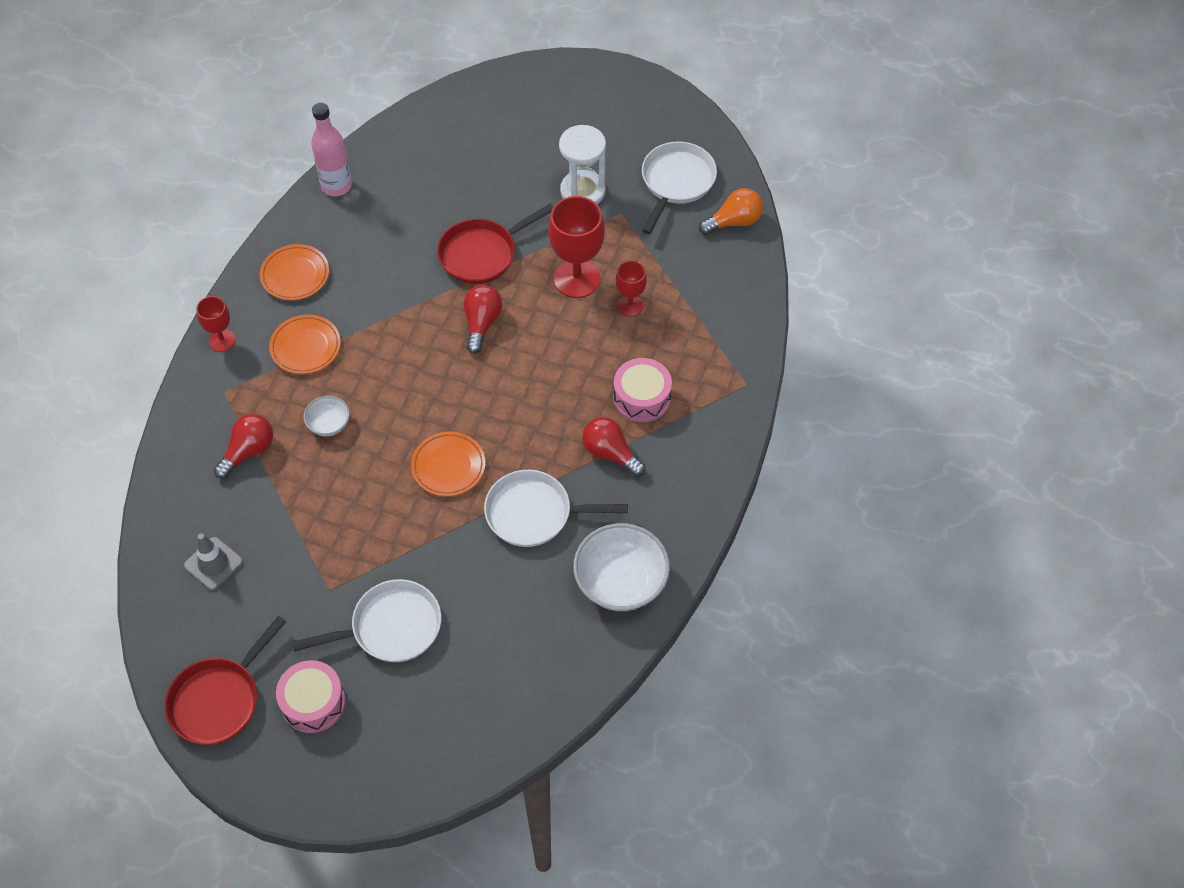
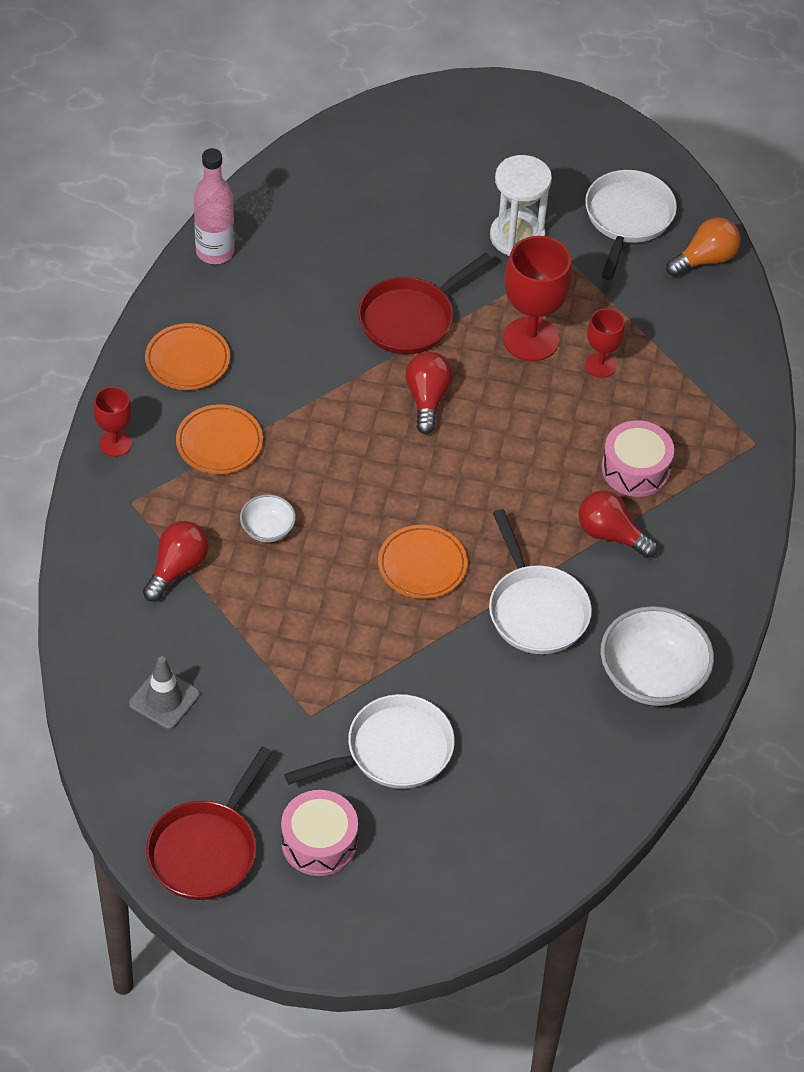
camera: 10 degrees left, 5 degrees down
white pan [484,470,628,547] -> white pan turned 105 degrees counterclockwise [489,509,592,654]

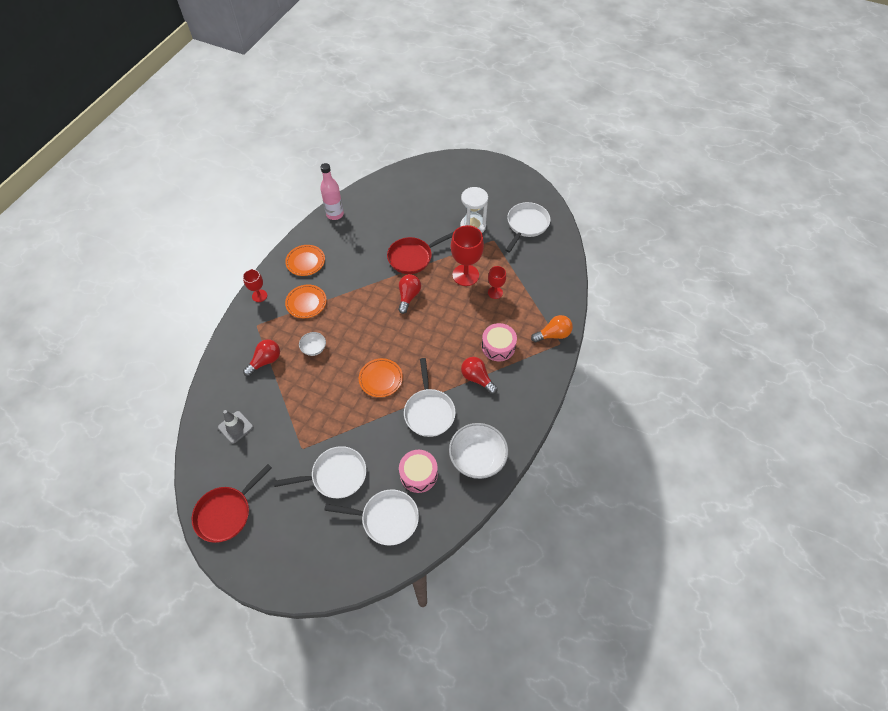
camera: 15 degrees right, 5 degrees up
pink drum [281,790,358,876] -> pink drum moved to [399,450,438,493]
orange light bulb [666,217,741,277] -> orange light bulb moved to [531,315,573,343]
none -> white pan [324,489,419,546]

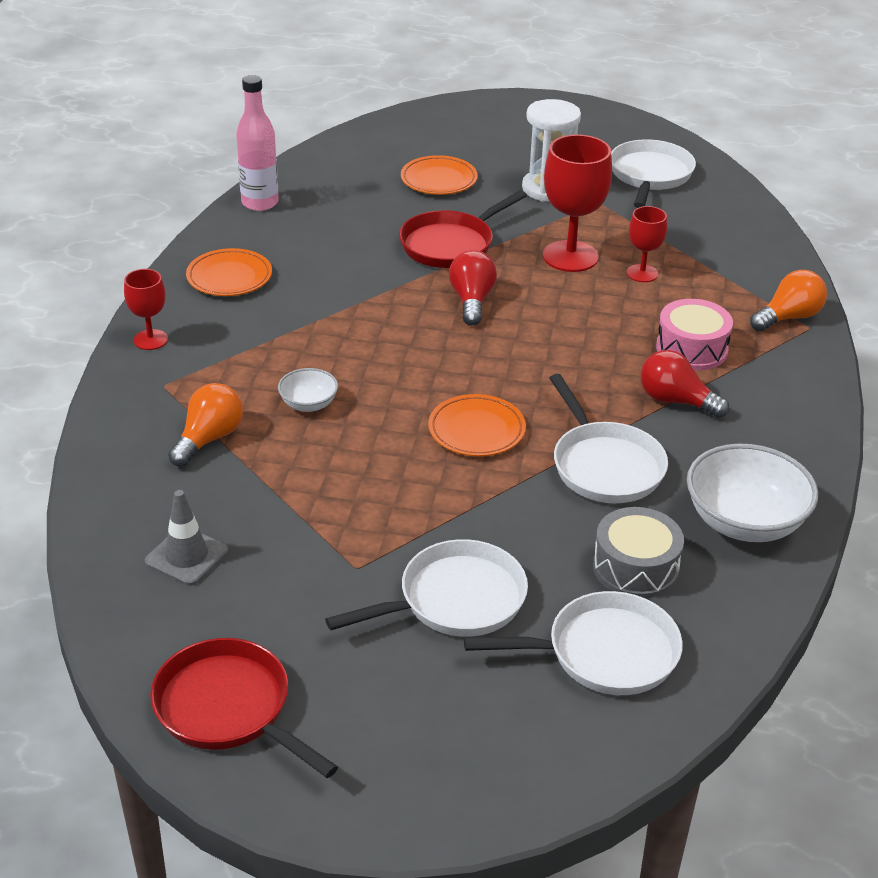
camera: 15 degrees left, 20 degrees down
red pan [192,464,272,543] -> red pan turned 105 degrees clockwise [150,638,338,778]
red light bulb [243,339,280,376] -> orange light bulb [168,383,243,467]
orange plate [285,284,327,318] -> orange plate moved to [401,155,478,195]
pink drum [399,450,438,493] -> grey drum [593,507,684,599]

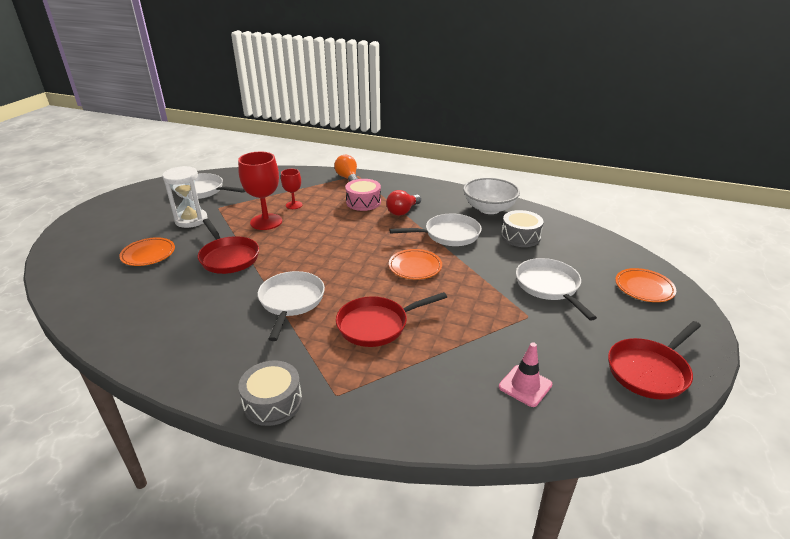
camera: 80 degrees left, 5 degrees down
red goblet [124,269,168,350] -> grey drum [238,360,302,426]
grey traffic cone [145,490,228,586] -> pink traffic cone [499,342,552,407]
orange light bulb [168,383,243,467] -> none
orange plate [186,248,272,296] -> orange plate moved to [615,268,676,302]
pink bottle [236,75,279,211] -> none
white bowl [278,368,338,412] -> red pan [336,292,447,347]
red light bulb [449,250,497,325] -> none
white pan [464,591,683,695] -> white pan moved to [258,271,325,341]

